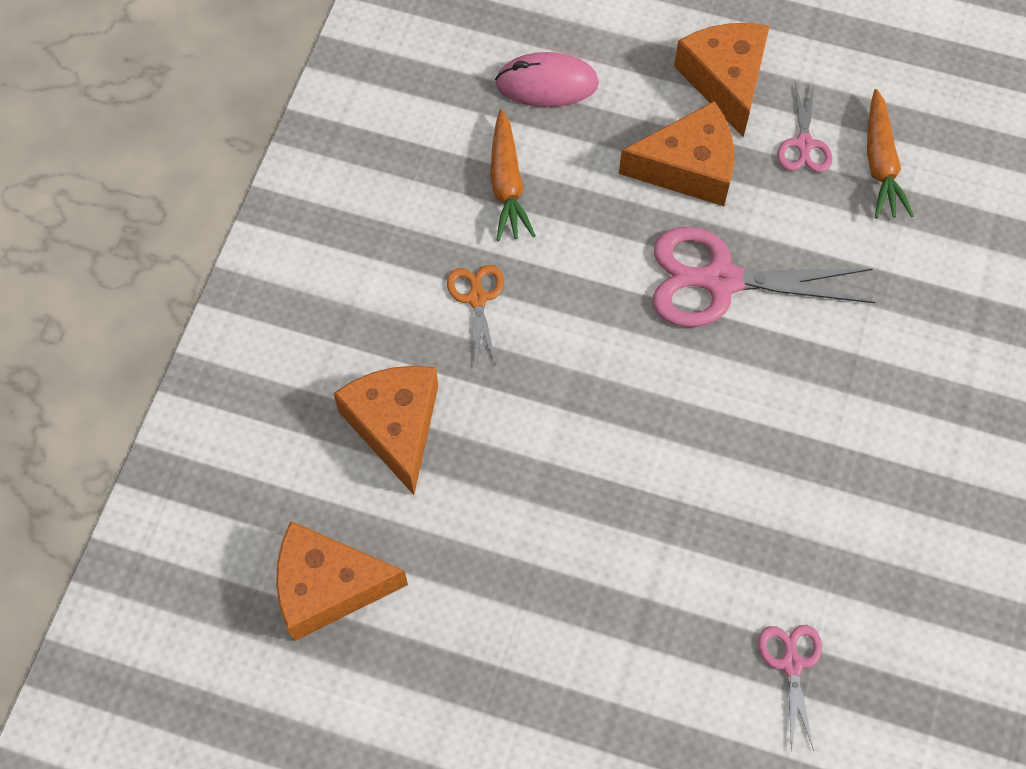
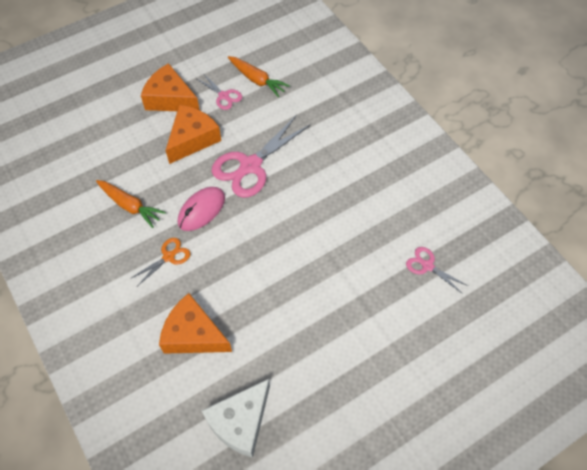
camera: 50 degrees left, 5 degrees down
orange cheese [276,521,408,641] -> white cheese [201,379,270,458]
orange scissors [447,265,504,367] -> orange scissors turned 105 degrees clockwise [130,238,191,285]
pink mouse [495,52,599,107] -> pink mouse moved to [178,187,225,231]

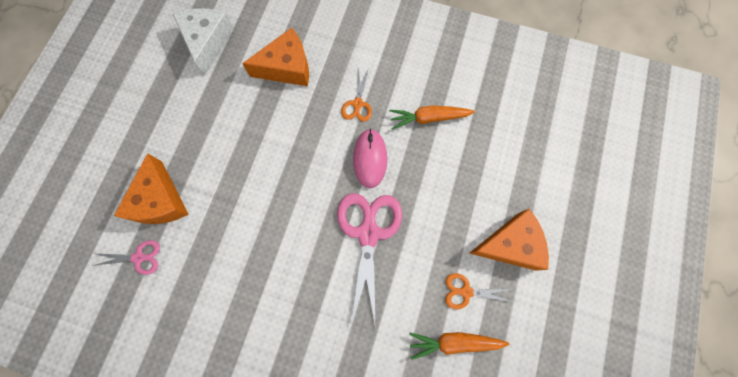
camera: 140 degrees right, 15 degrees up
orange cheese [165,104,221,164] -> orange cheese moved to [114,153,189,224]
pink scissors [197,73,242,110] -> orange scissors [445,273,513,309]

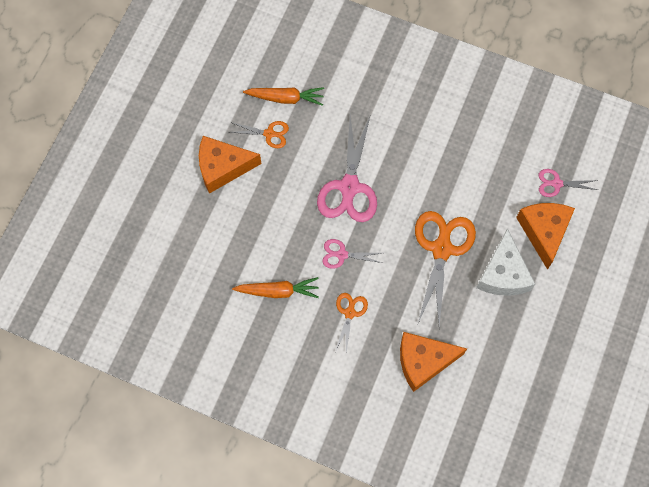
camera: 175 degrees left, 5 degrees down
white cheese [173,8,234,75] -> white cheese moved to [476,228,535,296]
pink mouse [353,129,387,188] -> pink scissors [322,239,382,269]
none -> orange scissors [415,211,476,327]

